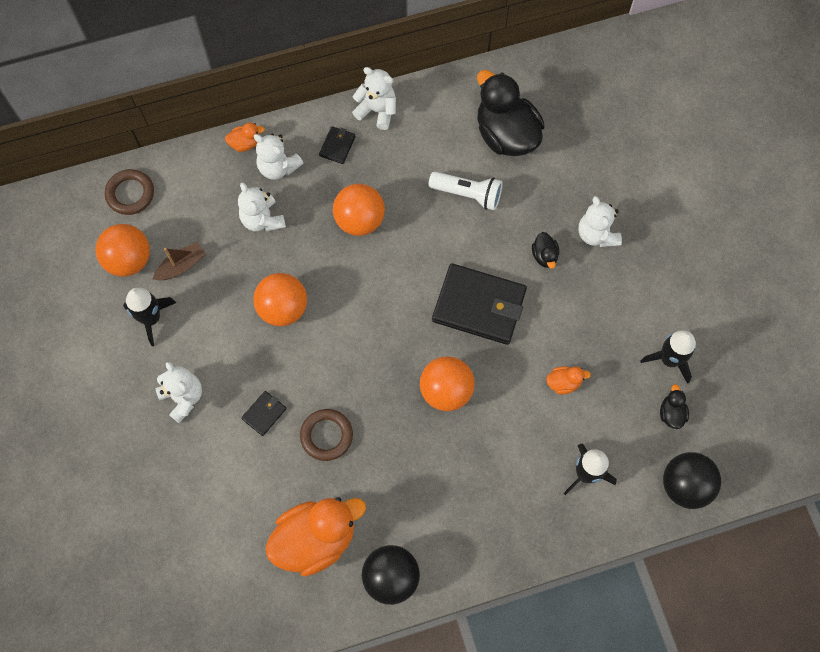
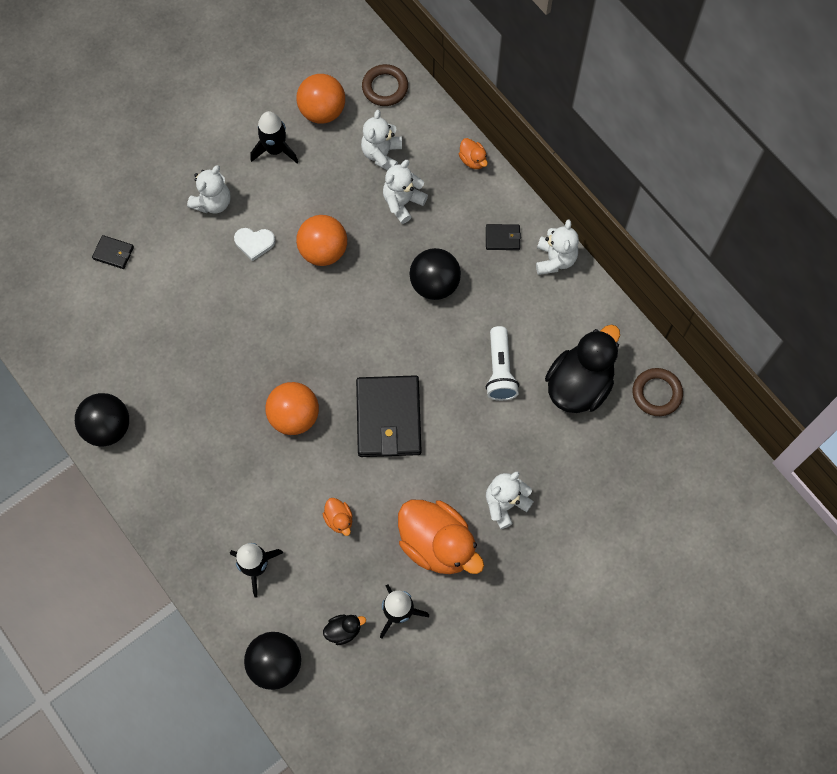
camera: 70 degrees right, 0 degrees up
brown boat [152,242,206,280] -> none
black wallet [241,391,287,436] -> black wallet moved to [92,235,134,269]
white teddy bear [254,134,303,180] -> white teddy bear moved to [361,110,402,170]
orange duck [265,497,366,577] -> orange duck moved to [398,500,484,574]
brown ring [300,409,353,461] -> brown ring moved to [633,368,683,416]
orange ball [333,183,385,236] -> black ball [410,248,461,300]
black duck [532,232,559,269] -> none
none -> white heart [234,228,275,261]

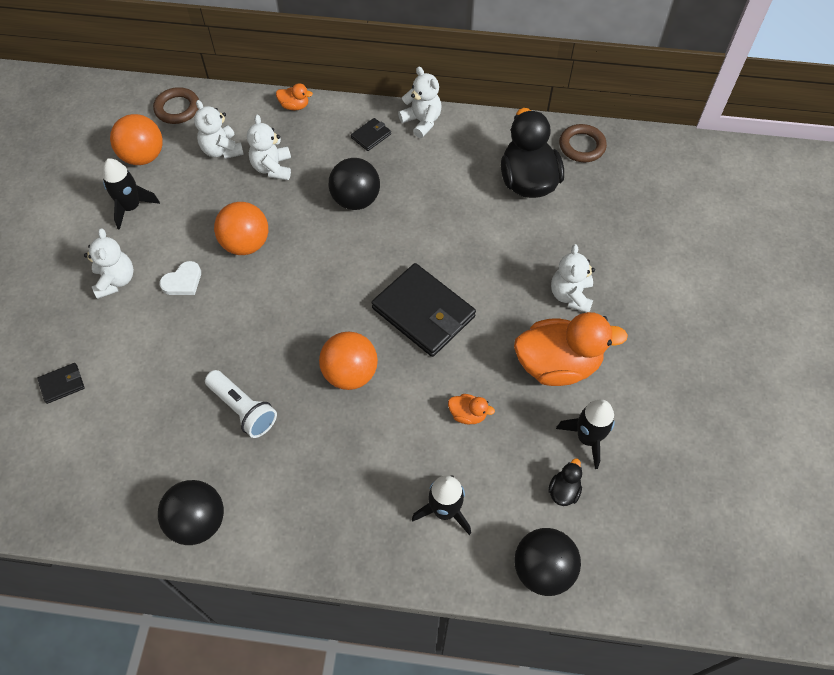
camera: 45 degrees left, 10 degrees down
white flashlight [486,326,519,401] -> white flashlight moved to [205,370,277,438]

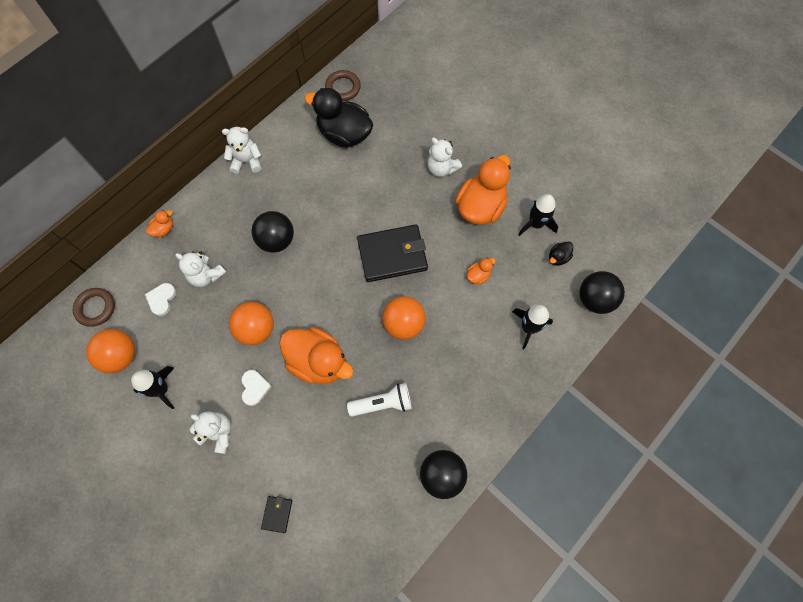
camera: 55 degrees left, 10 degrees up
white teddy bear [194,100,244,159] -> white heart [145,283,176,316]
black wallet [351,118,391,151] -> none
black duck [548,458,582,506] -> black duck turned 105 degrees counterclockwise [549,241,573,266]
none -> orange duck [279,327,354,384]

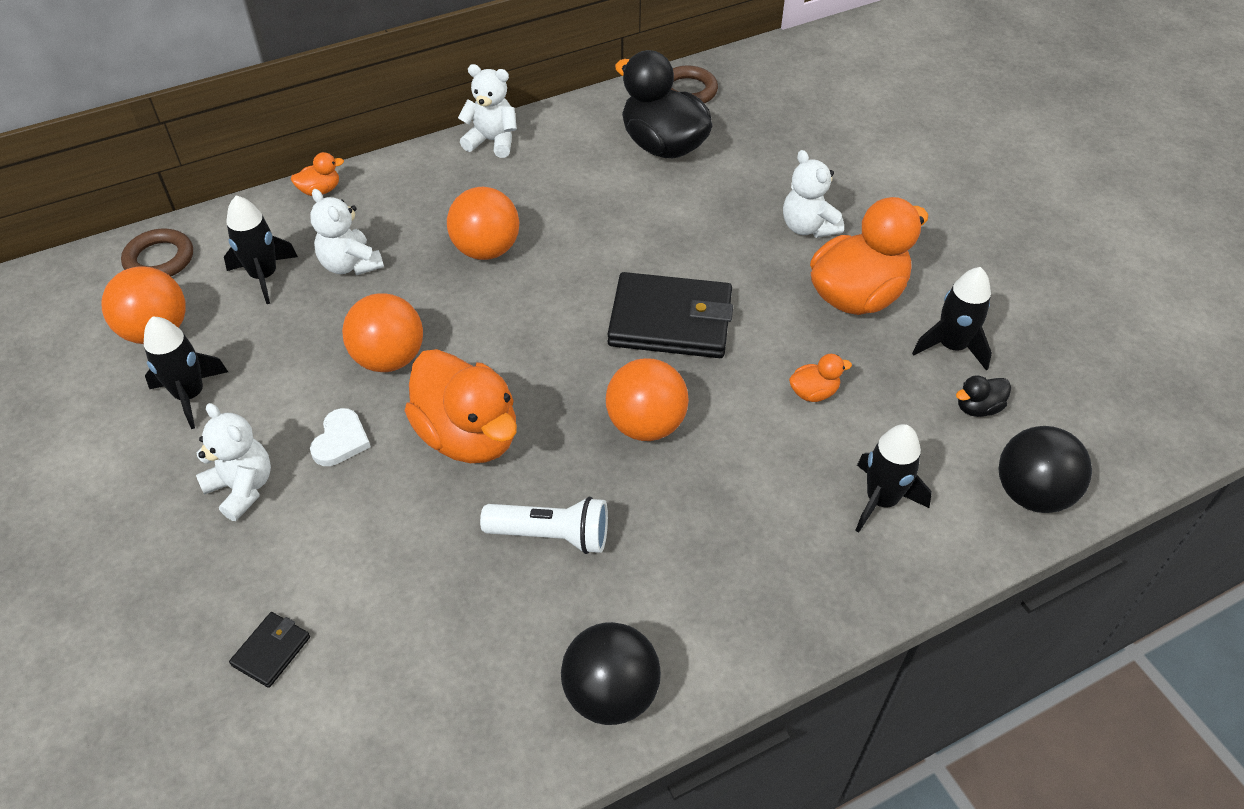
camera: 20 degrees right, 20 degrees down
white heart [145,283,176,316] -> black rocket [224,195,298,304]
black ball [251,211,294,253] -> orange ball [447,187,519,260]

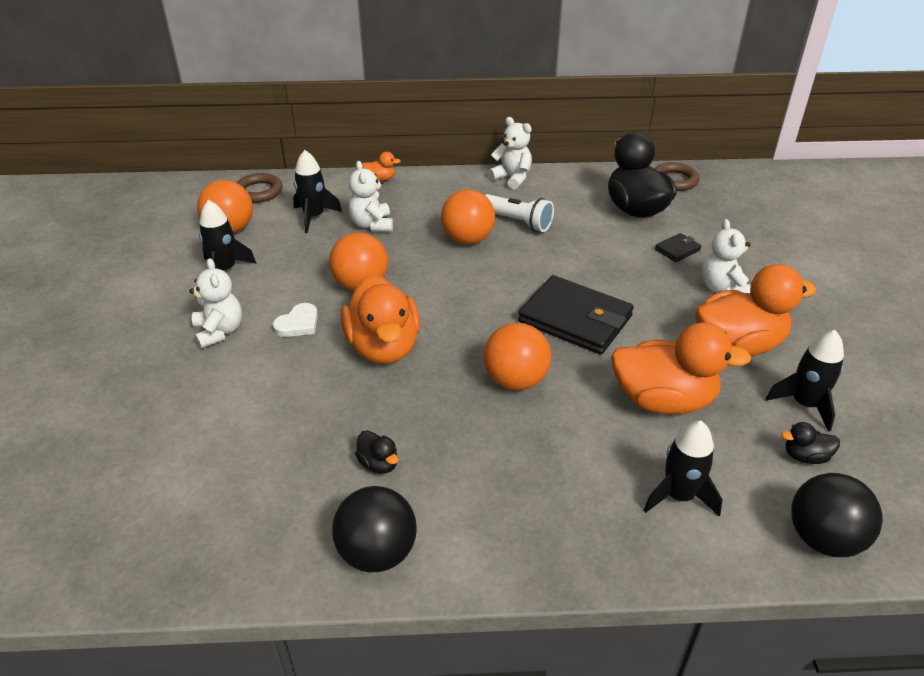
camera: 25 degrees right, 10 degrees down
black wallet [229,612,310,688] -> black wallet moved to [655,233,701,262]
white flashlight [480,497,608,554] -> white flashlight moved to [485,194,554,232]
orange duck [789,354,852,402] -> orange duck [611,322,752,415], size x2.33
none -> black duck [355,430,398,474]

